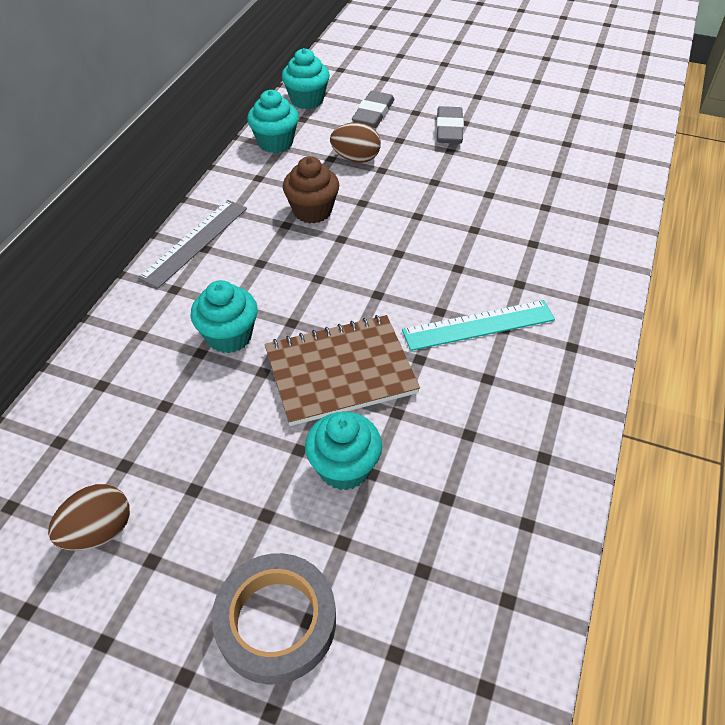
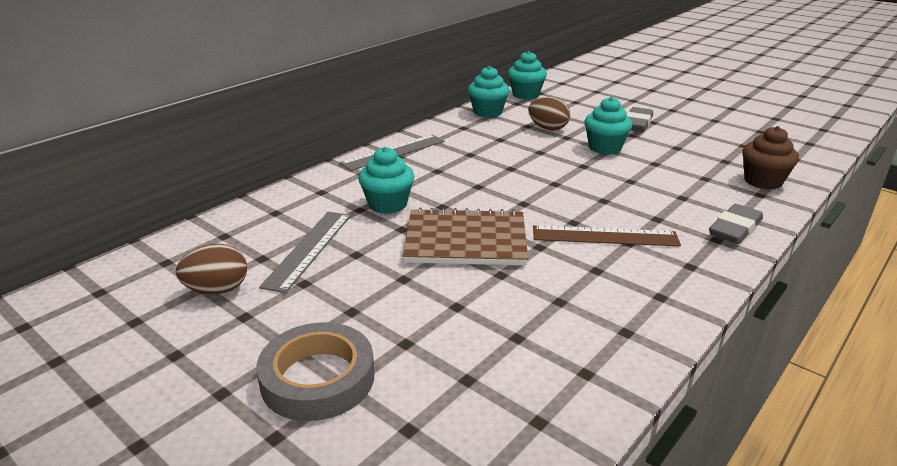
camera: 20 degrees right, 20 degrees down
brown cupcake [283,156,339,224] -> brown cupcake moved to [742,126,799,190]
turquoise cupcake [305,412,382,490] -> turquoise cupcake moved to [584,97,632,155]
grey eraser [352,91,394,128] -> grey eraser moved to [709,204,763,244]
turquoise ruler [402,300,555,351] -> brown ruler [533,225,681,246]
none -> grey ruler [259,212,351,293]

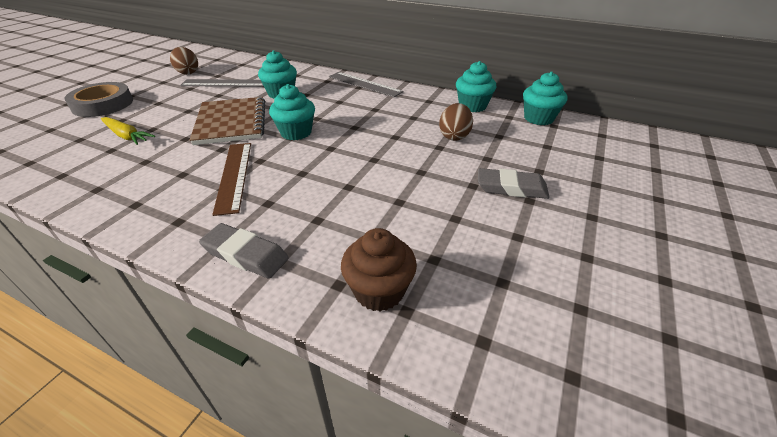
camera: 75 degrees right, 10 degrees up
turquoise cupcake [584,97,632,155] -> turquoise cupcake moved to [269,84,315,140]
none -> yellow carrot [101,117,155,145]

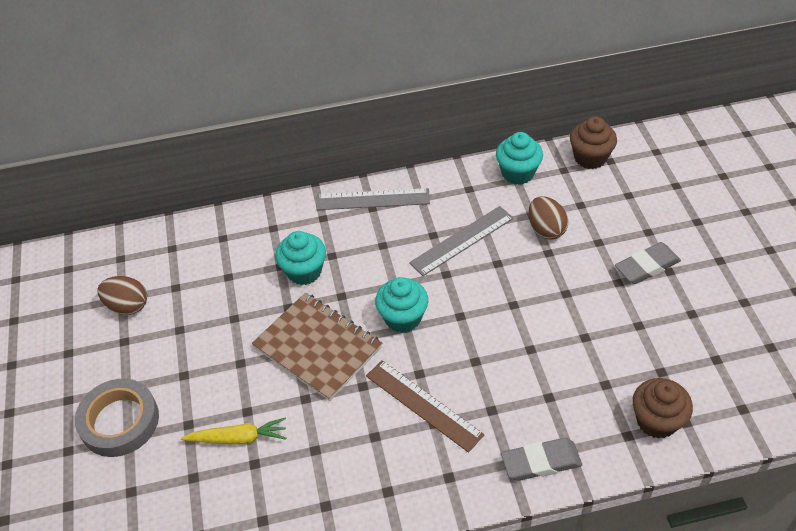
camera: 35 degrees left, 10 degrees up
grey ruler [180,79,264,87] -> grey ruler moved to [409,206,514,276]
turquoise cupcake [523,72,568,125] -> brown cupcake [570,117,617,169]

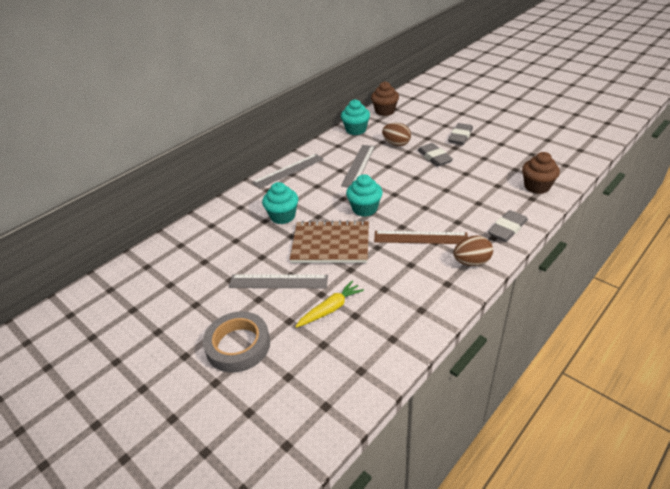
camera: 35 degrees left, 10 degrees down
brown egg [98,276,147,315] -> brown egg moved to [453,236,493,266]
none -> grey ruler [229,274,328,288]
none -> grey eraser [417,143,453,167]

